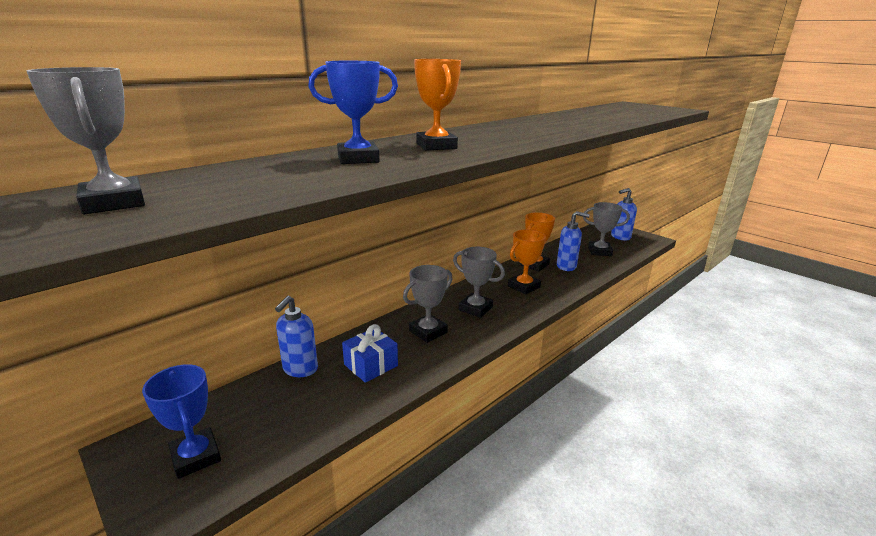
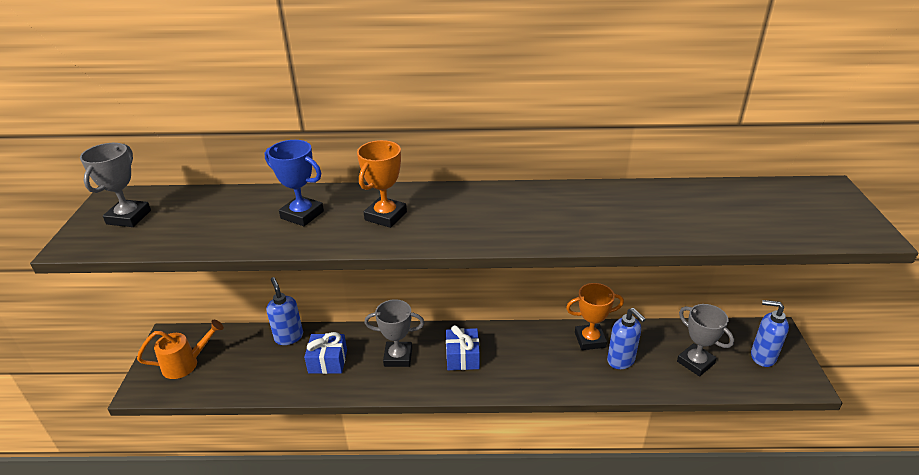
camera: 45 degrees right, 10 degrees up
blue trophy [142,364,221,479] -> orange watering can [137,320,224,379]
blue soap dispenser [275,296,318,377] -> blue soap dispenser turned 90 degrees clockwise [266,277,303,345]
grey trophy [453,247,505,318] -> blue gift [446,325,480,370]
orange trophy [508,229,546,295] -> none

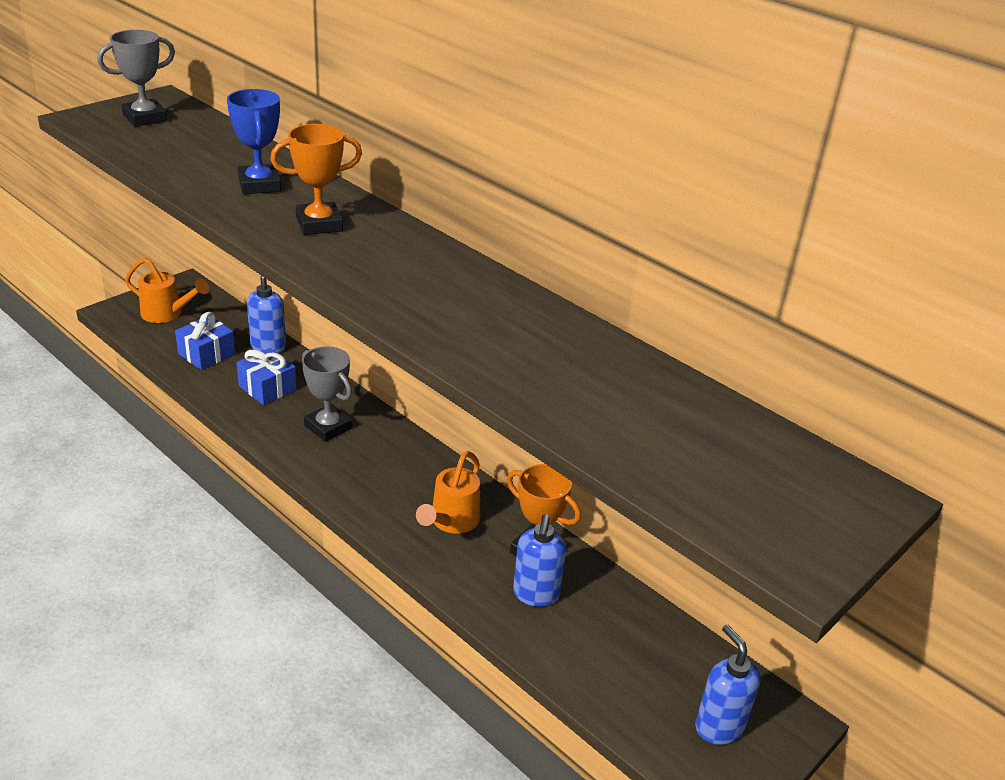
camera: 40 degrees right, 0 degrees up
blue gift [446,325,480,370] -> blue gift moved to [175,312,235,370]
grey trophy [677,304,734,377] -> none
none -> orange watering can [416,451,480,534]

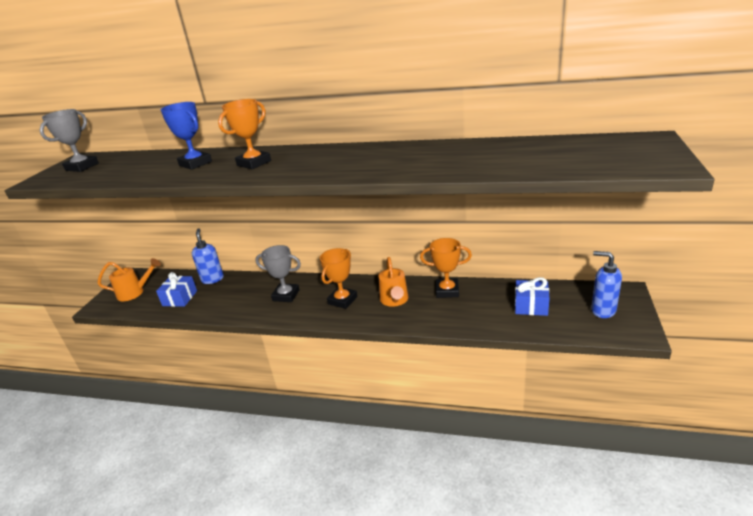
camera: 25 degrees left, 5 degrees down
blue gift [236,348,297,405] -> blue gift moved to [515,277,550,316]
blue soap dispenser [513,514,566,607] -> none
none -> orange trophy [320,248,358,309]

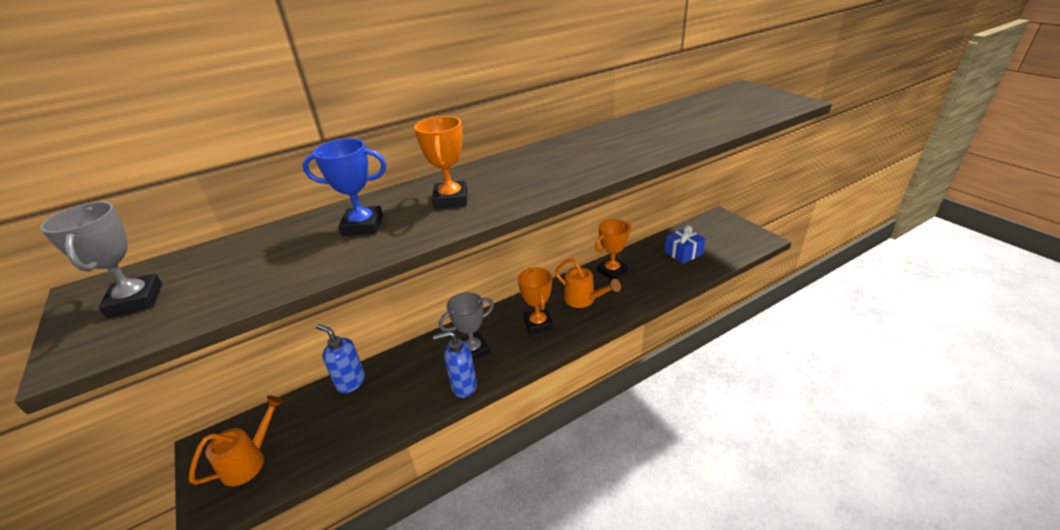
camera: 45 degrees left, 5 degrees up
blue gift [156,272,197,307] -> none
blue soap dispenser [591,251,622,318] -> blue soap dispenser moved to [433,331,477,398]

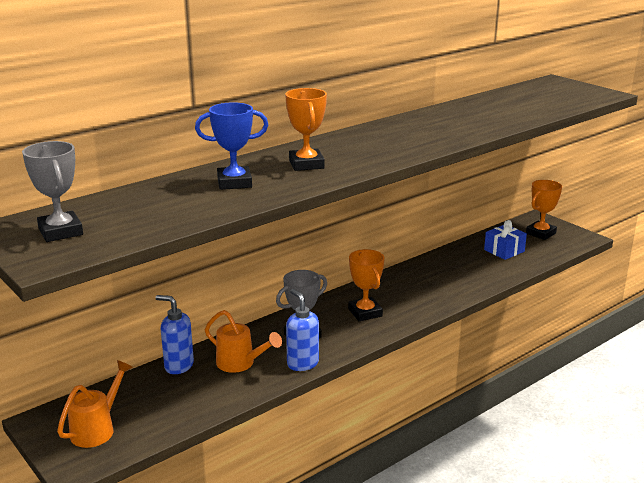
camera: 10 degrees left, 10 degrees down
blue soap dispenser [433,331,477,398] -> blue soap dispenser turned 75 degrees clockwise [286,289,319,371]
orange watering can [555,258,621,308] -> orange watering can moved to [205,310,282,373]
orange trophy [595,219,631,280] -> orange trophy moved to [526,180,562,240]

